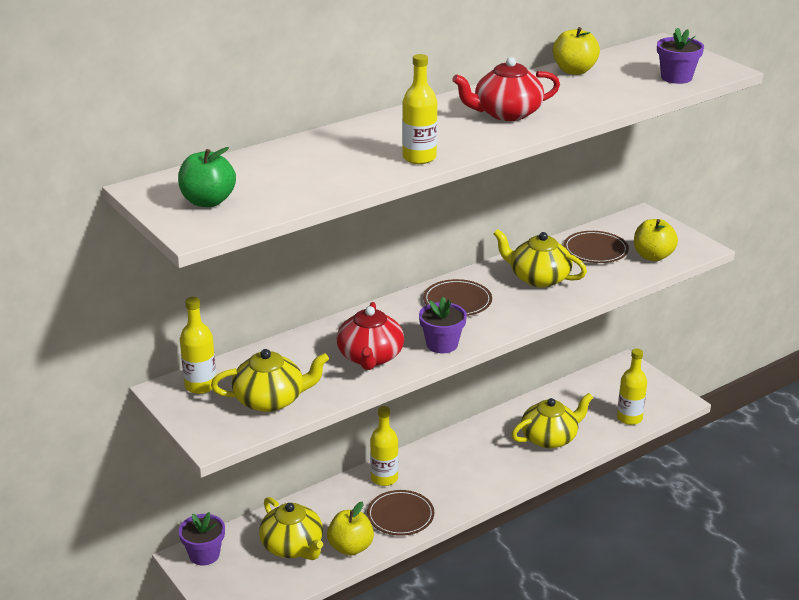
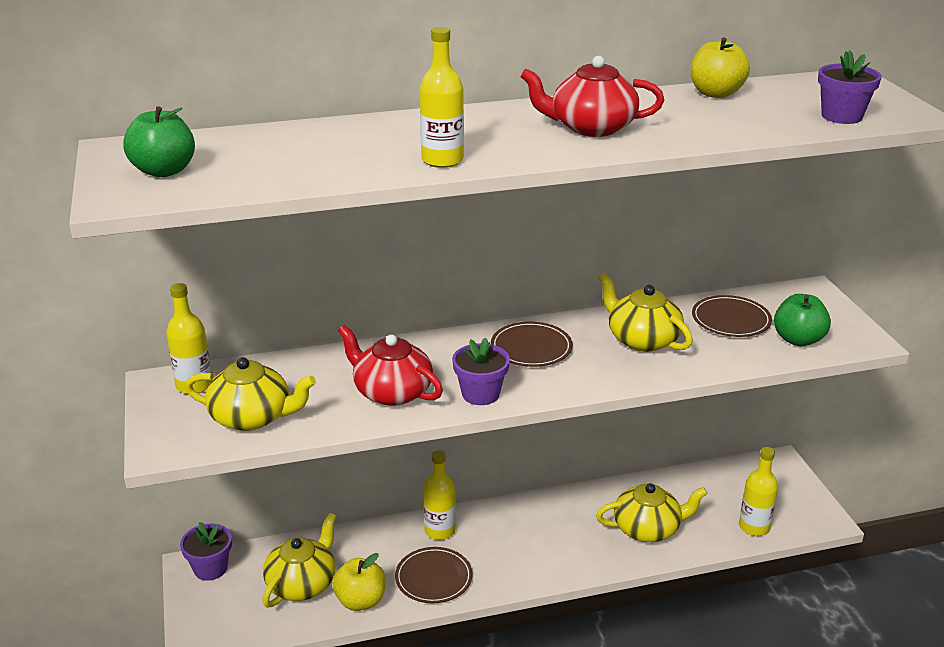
camera: 20 degrees right, 0 degrees up
yellow teapot [259,497,323,560] -> yellow teapot turned 135 degrees counterclockwise [262,513,336,607]
red teapot [337,302,404,370] -> red teapot turned 105 degrees clockwise [338,325,443,406]
yellow apple [634,219,678,261] -> green apple [774,294,831,346]

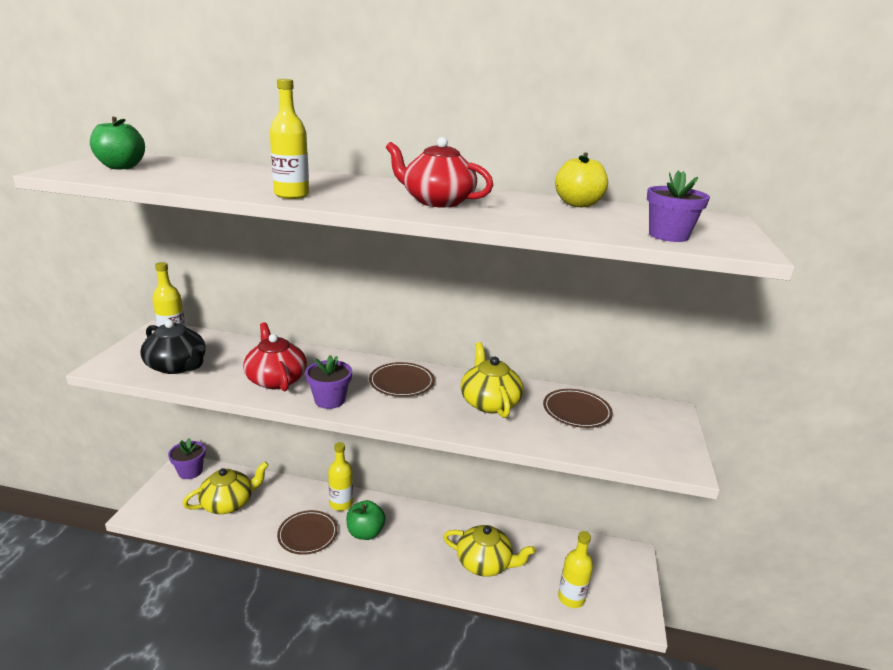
camera: 25 degrees right, 5 degrees down
yellow teapot [185,357,316,431] -> black teapot [140,320,206,374]
yellow apple [332,553,386,611] -> none
green apple [774,294,831,346] -> green apple moved to [346,500,386,540]

